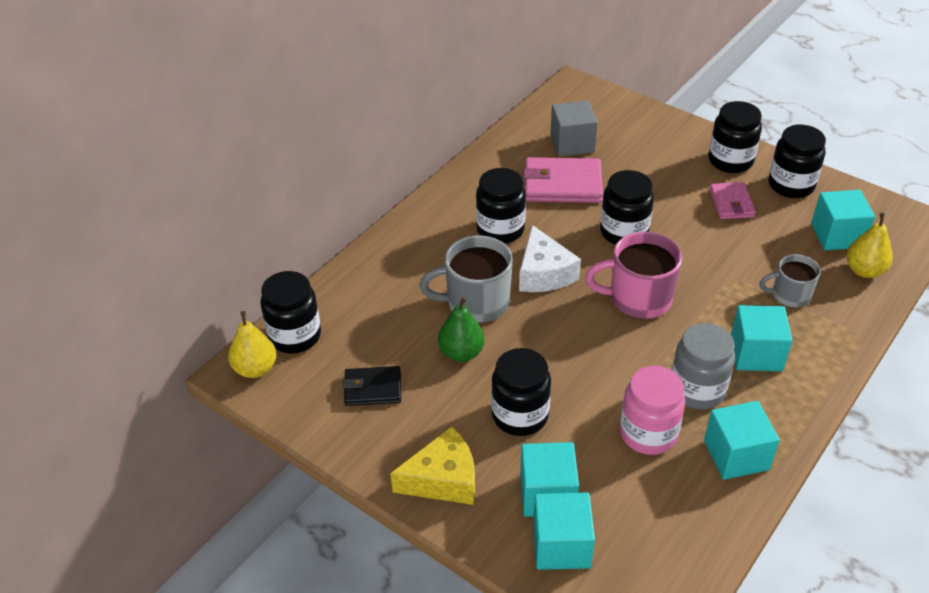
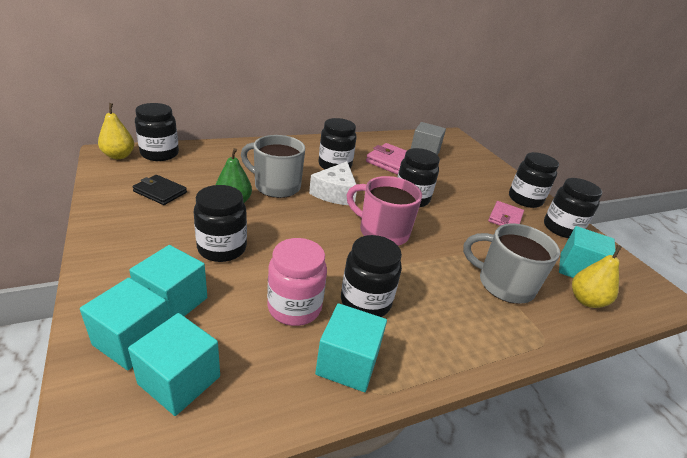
camera: 25 degrees right, 10 degrees down
yellow cheese [390,426,475,505] -> none
grey jar [672,323,735,410] -> black jar [341,235,402,317]
turquoise cube [731,305,793,371] -> turquoise cube moved to [128,313,220,416]
grey mug [760,254,821,308] -> grey mug [463,223,560,304], size x1.63

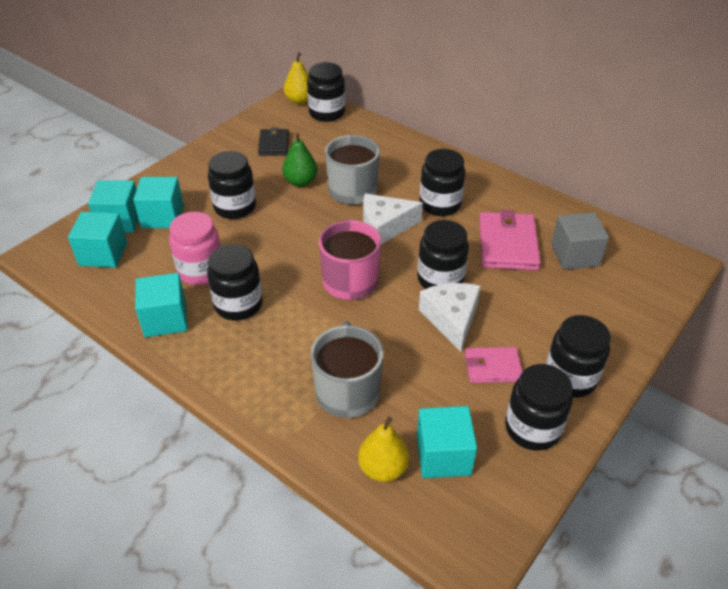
camera: 65 degrees right, 10 degrees up
none -> white cheese [419,283,481,352]

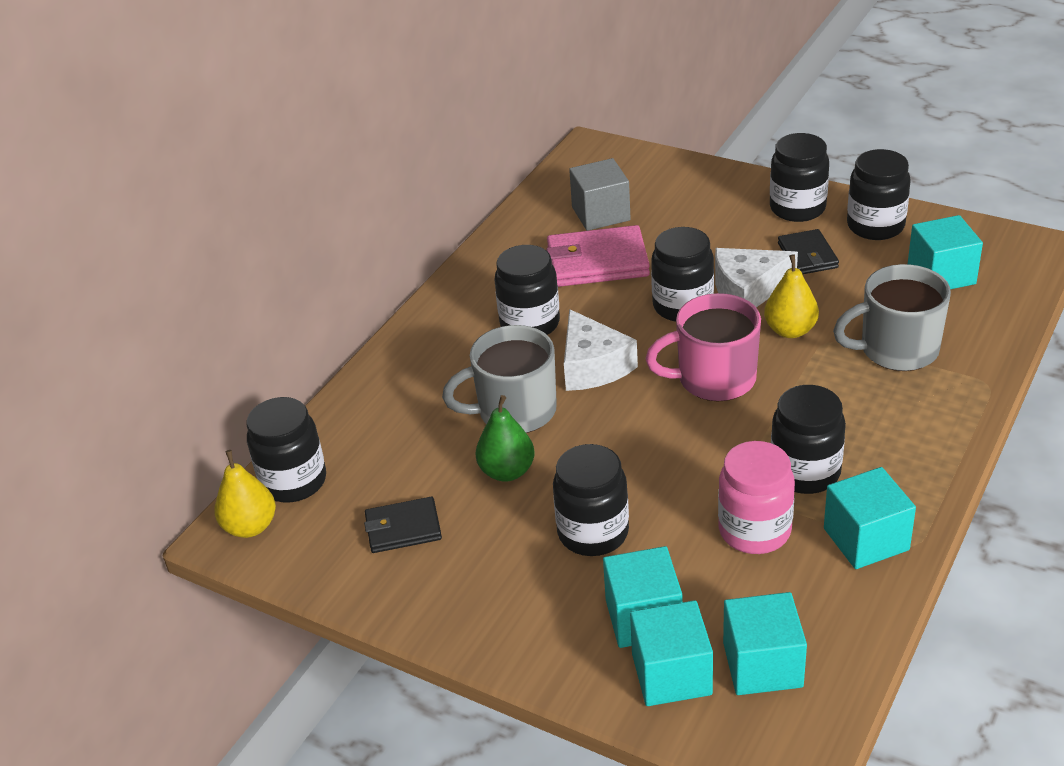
camera: 95 degrees left, 5 degrees down
yellow pear [358,417,409,482] -> yellow pear moved to [764,254,819,338]
pink wallet [465,347,522,383] -> black wallet [778,229,839,274]

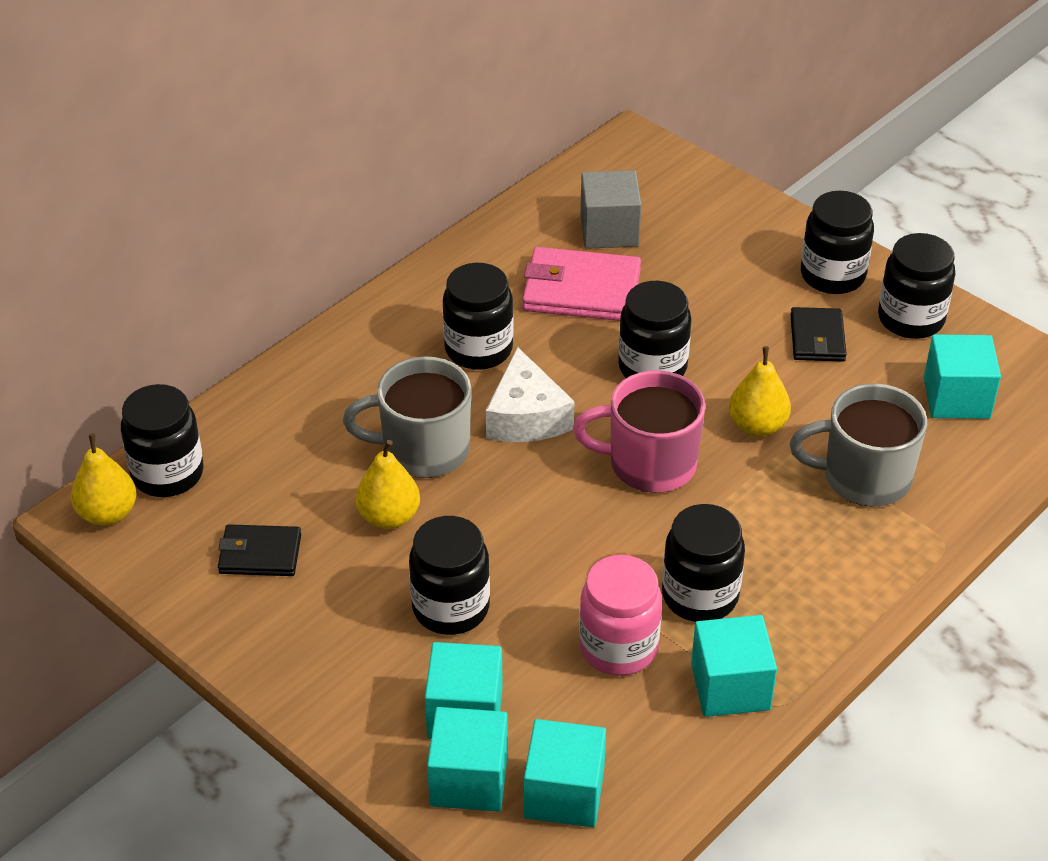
camera: 10 degrees right, 5 degrees up
green pear [476,395,534,482] -> yellow pear [356,440,420,529]
white cheese [715,248,798,307] -> none

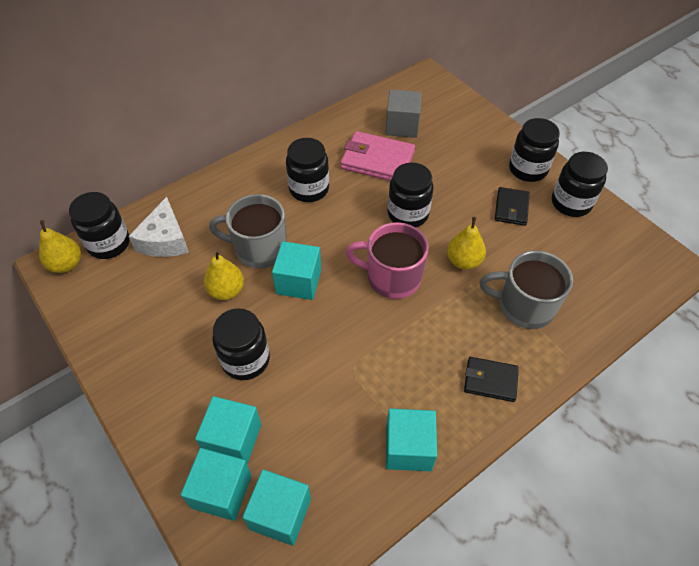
camera: 10 degrees right, 10 degrees up
black wallet [218,524,301,576] -> black wallet moved to [464,357,519,402]
white cheese [486,347,575,442] -> white cheese moved to [129,197,189,257]
pink jar [579,555,662,676] -> none
black jar [662,504,745,622] -> none
turquoise cube [924,334,1001,419] -> turquoise cube moved to [272,241,321,300]

